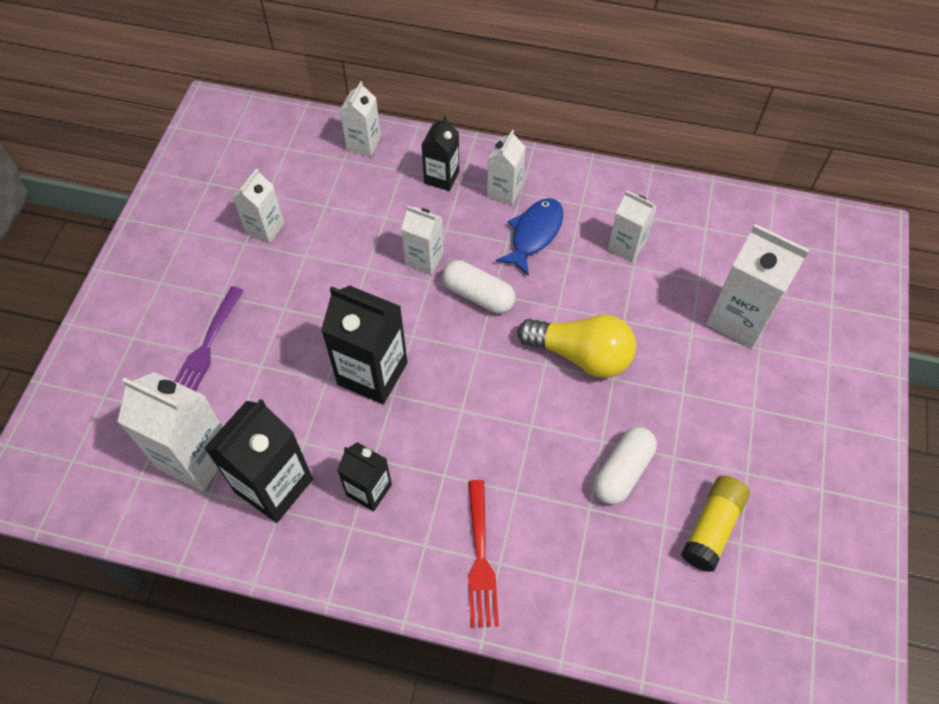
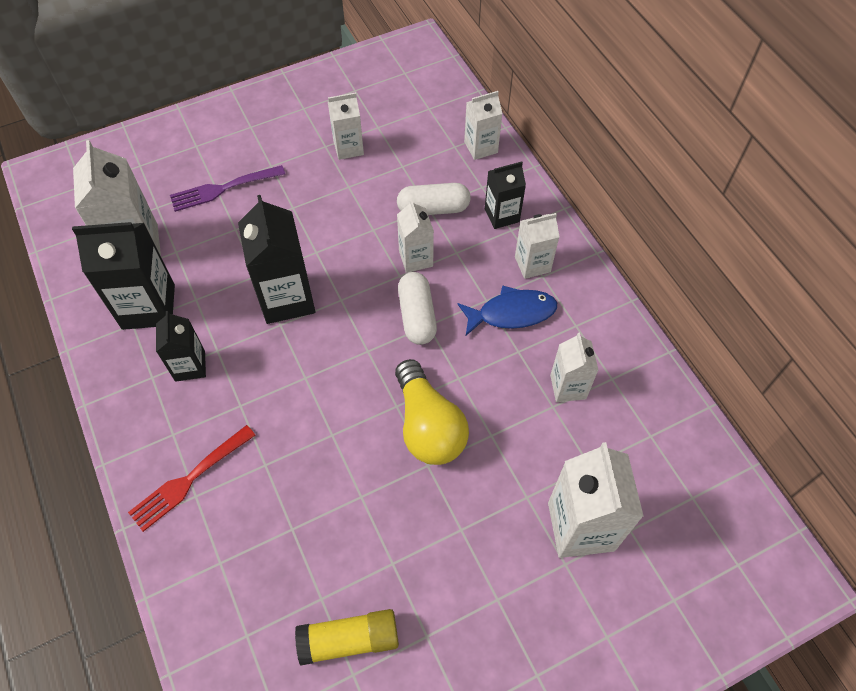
camera: 50 degrees right, 0 degrees up
white capsule [594,427,657,505] -> white capsule moved to [397,183,470,215]

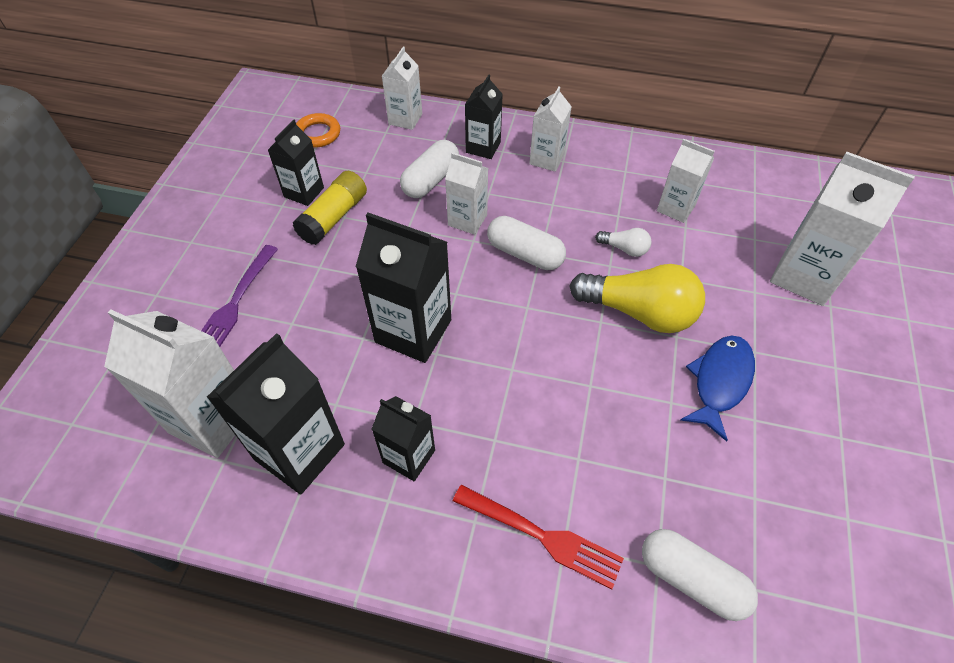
camera: 50 degrees left, 5 degrees down
red fork [128,425,256,532] -> red fork turned 60 degrees counterclockwise [453,485,624,589]
yellow glue stick [295,609,399,666] -> yellow glue stick moved to [292,171,367,245]
white carton [328,92,364,160] -> black carton [268,119,324,206]
blue fish [458,285,557,336] -> blue fish moved to [680,335,755,442]
none -> orange ring [296,113,340,148]
none -> white light bulb [595,228,652,257]
none -> white capsule [642,529,758,621]

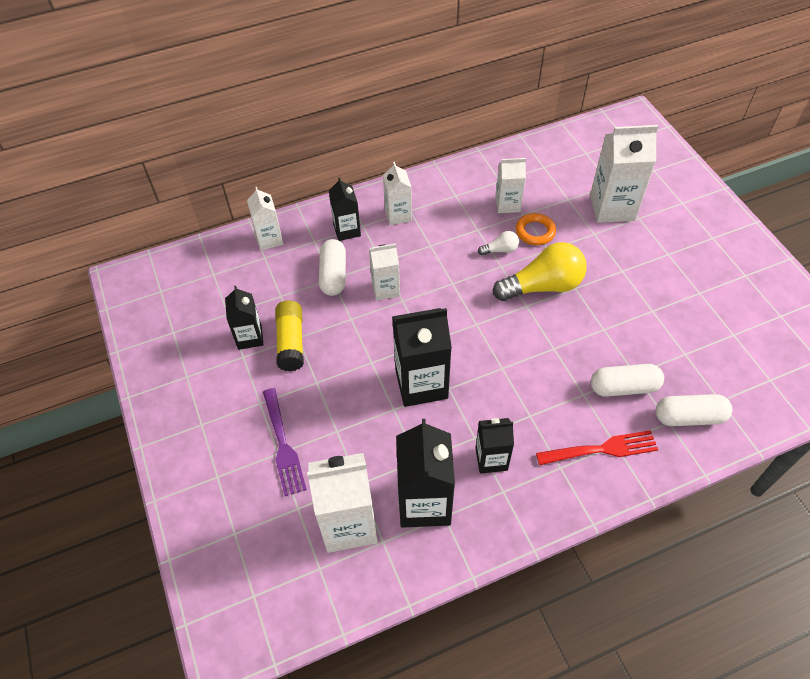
camera: 35 degrees left, 0 degrees up
orange ring [296,113,340,148] -> orange ring moved to [516,213,556,245]
white capsule [487,216,566,270] -> white capsule moved to [591,364,664,397]
blue fish [680,335,755,442] -> none

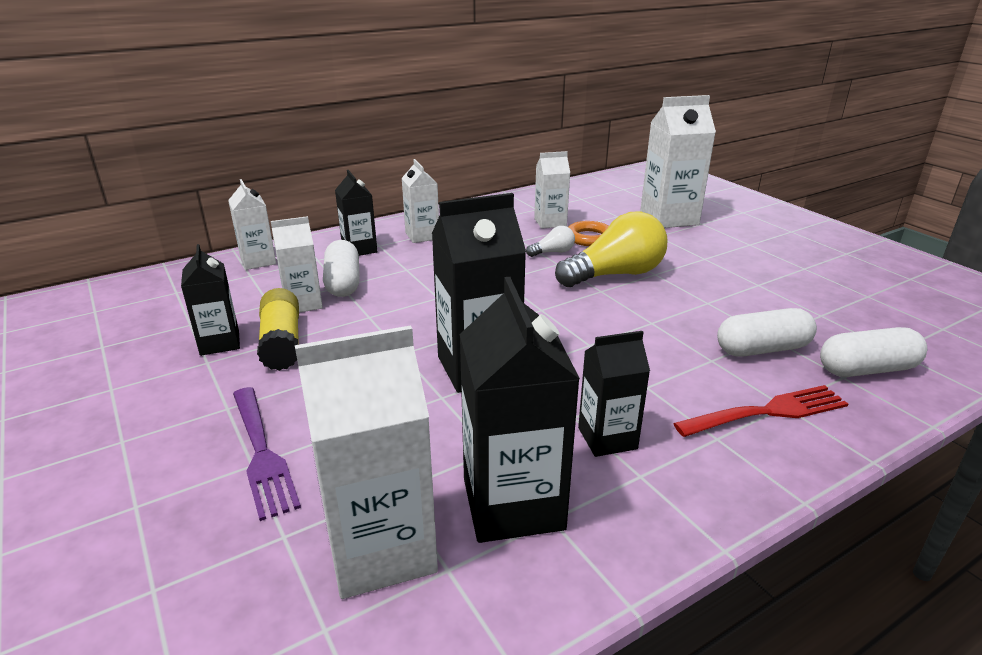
camera: 10 degrees left, 25 degrees down
white carton [369,243,400,301] -> white carton moved to [271,216,323,312]

